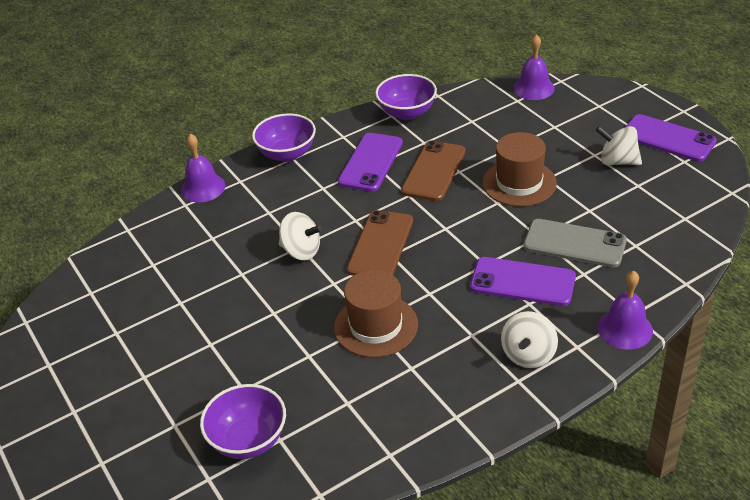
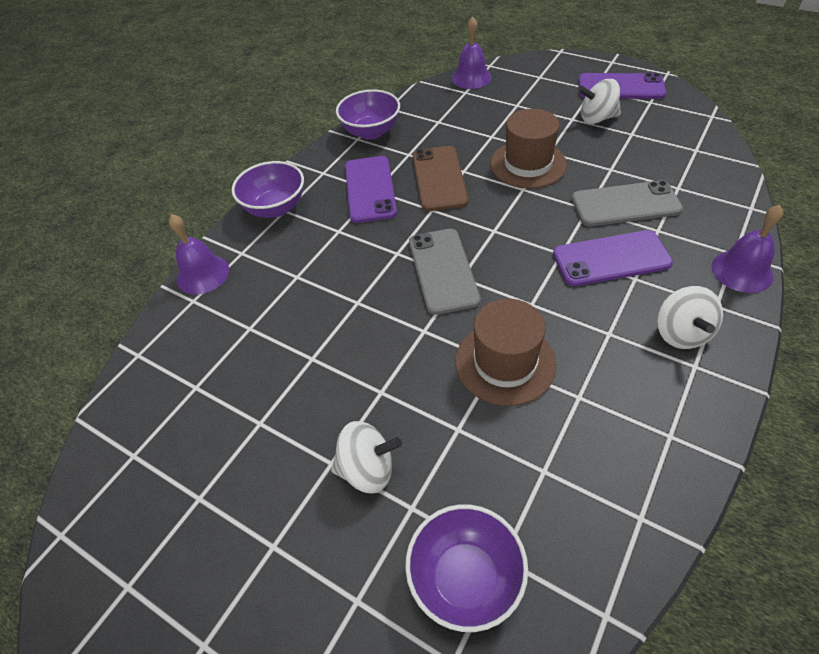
camera: 25 degrees left, 10 degrees up
white spinning top [279,212,322,260] -> white spinning top moved to [331,421,402,493]
brown phone [347,210,413,276] -> grey phone [409,229,481,315]

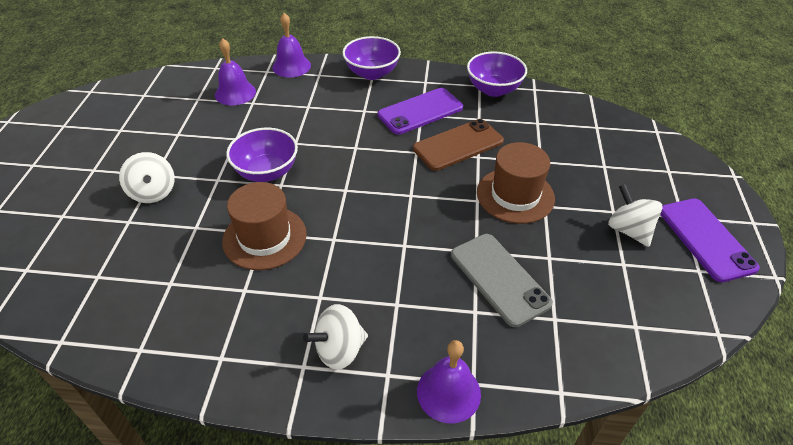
camera: 60 degrees right, 5 degrees down
purple bowl [405,504,528,632] -> purple bowl moved to [226,128,298,182]
grey phone [409,229,481,315] -> none
purple bell [452,17,492,89] -> purple bell moved to [215,38,256,105]
purple phone [553,230,673,286] -> none

